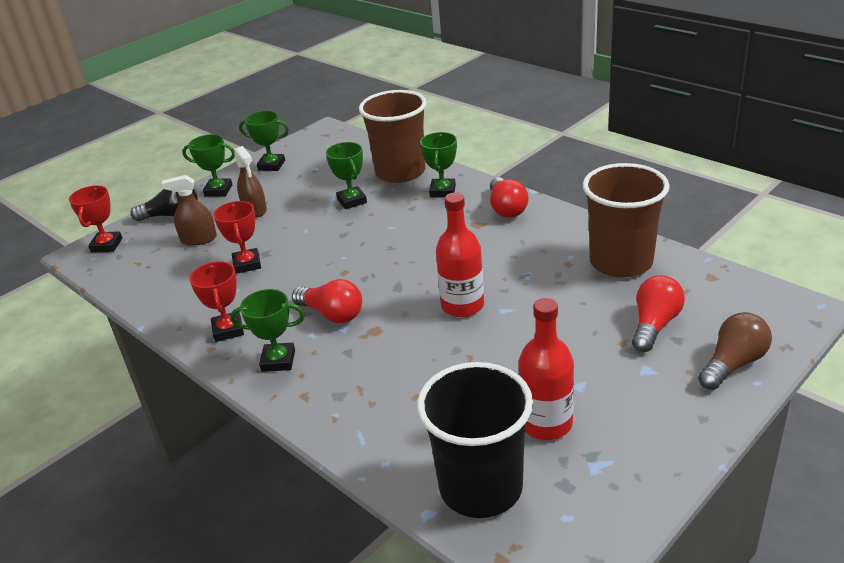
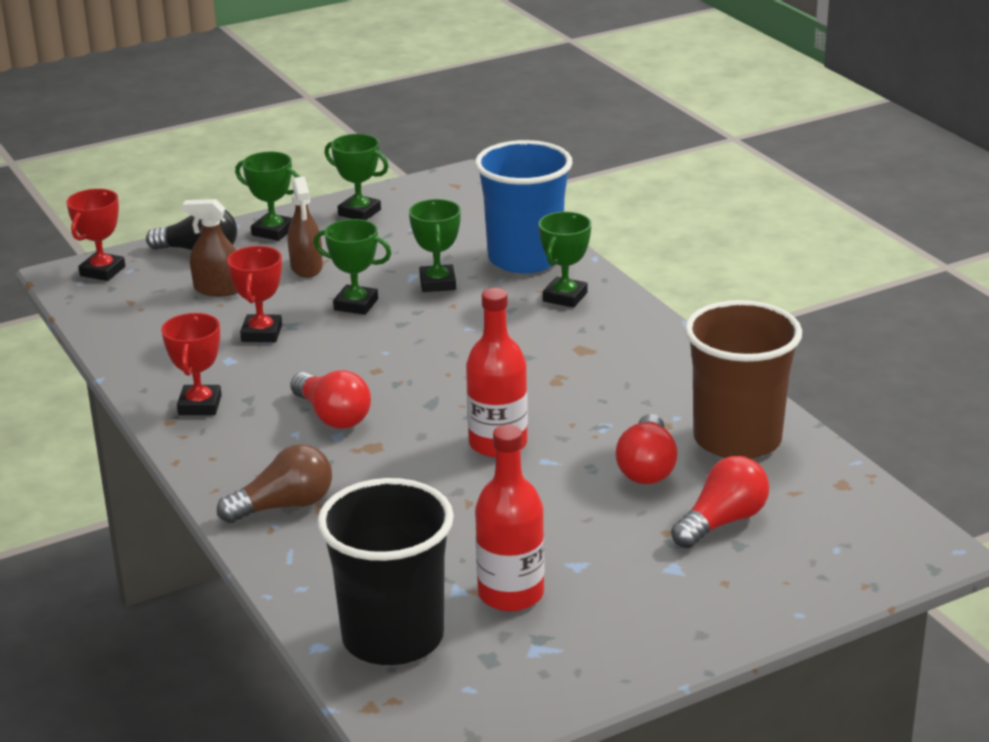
camera: 15 degrees right, 5 degrees down
green trophy [230,289,305,372] -> green trophy moved to [314,219,391,315]
brown cup [359,90,427,183] -> blue cup [475,140,572,273]
red light bulb [490,177,529,218] -> red light bulb moved to [616,414,678,484]
brown light bulb [698,312,772,390] -> brown light bulb moved to [217,444,332,523]

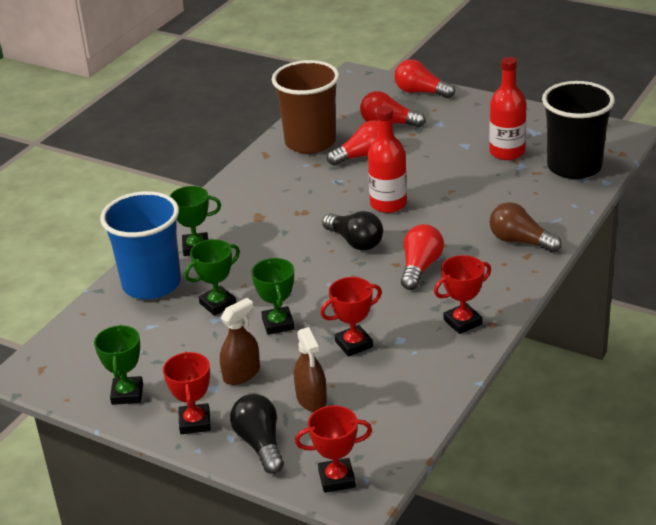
camera: 120 degrees left, 5 degrees up
green trophy [235,152,300,241] -> red trophy [163,352,211,434]
none -> black light bulb [322,211,383,251]
none -> red light bulb [394,59,455,98]

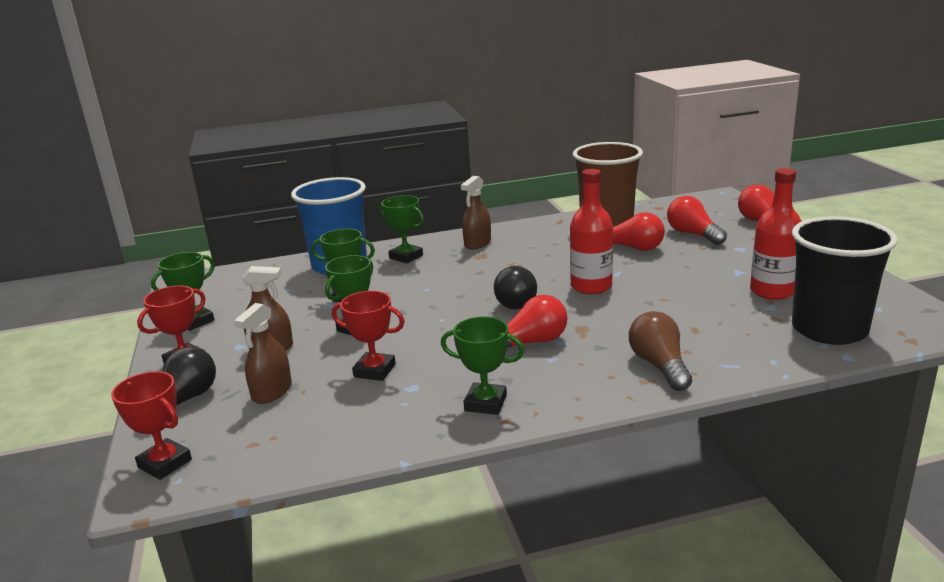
camera: 45 degrees right, 10 degrees down
red trophy [434,255,491,334] -> green trophy [441,317,525,415]
none -> brown spray bottle [461,176,491,250]

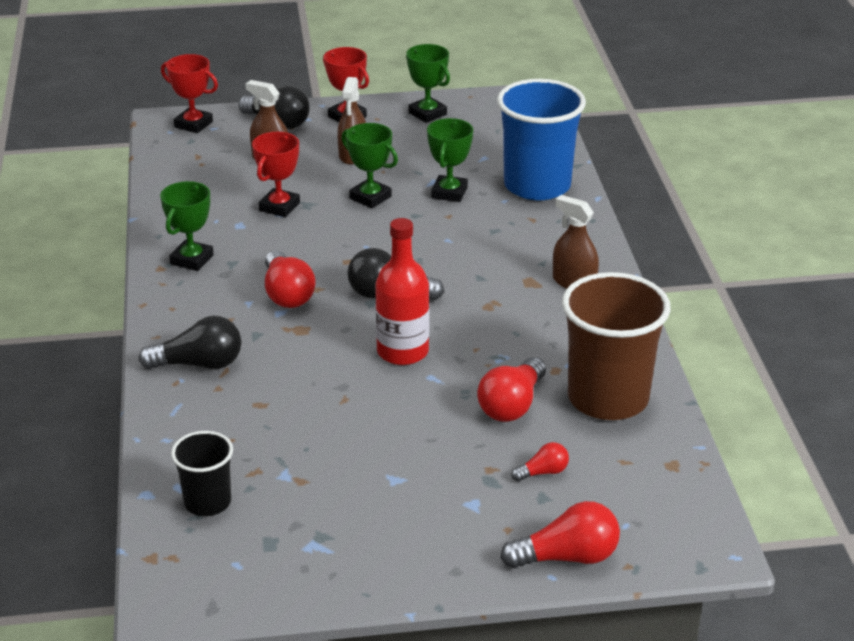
camera: 95 degrees right, 10 degrees up
red trophy [111,371,192,480] -> red trophy turned 75 degrees clockwise [161,54,218,133]
green trophy [380,195,424,264] -> none
brown light bulb [629,311,692,391] -> black light bulb [139,316,241,369]
red light bulb [667,196,727,245] -> red light bulb [511,442,569,482], size x0.54
red bottle [750,168,802,300] -> none
black cup [792,216,898,345] -> black cup [171,431,233,516], size x0.54

